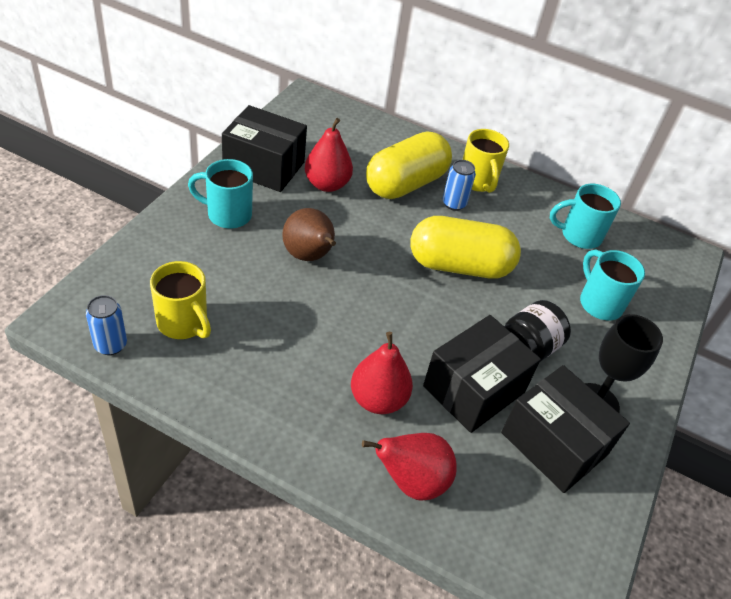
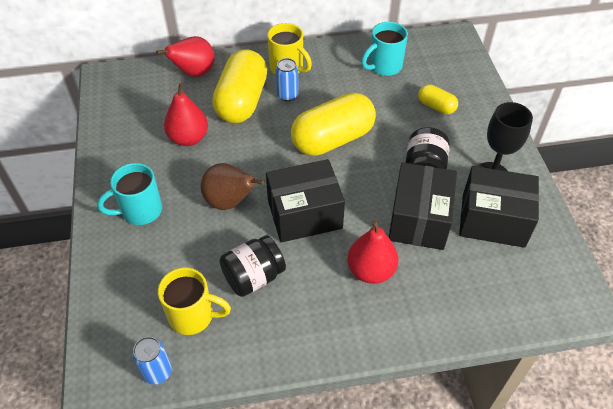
camera: 30 degrees left, 5 degrees up
black box [222,105,307,192] -> black box moved to [266,159,345,243]
red pear [362,433,457,501] -> red pear moved to [156,36,215,77]
turquoise mug [580,249,645,320] -> yellow capsule [418,84,458,114]
none -> black jar [220,235,286,297]

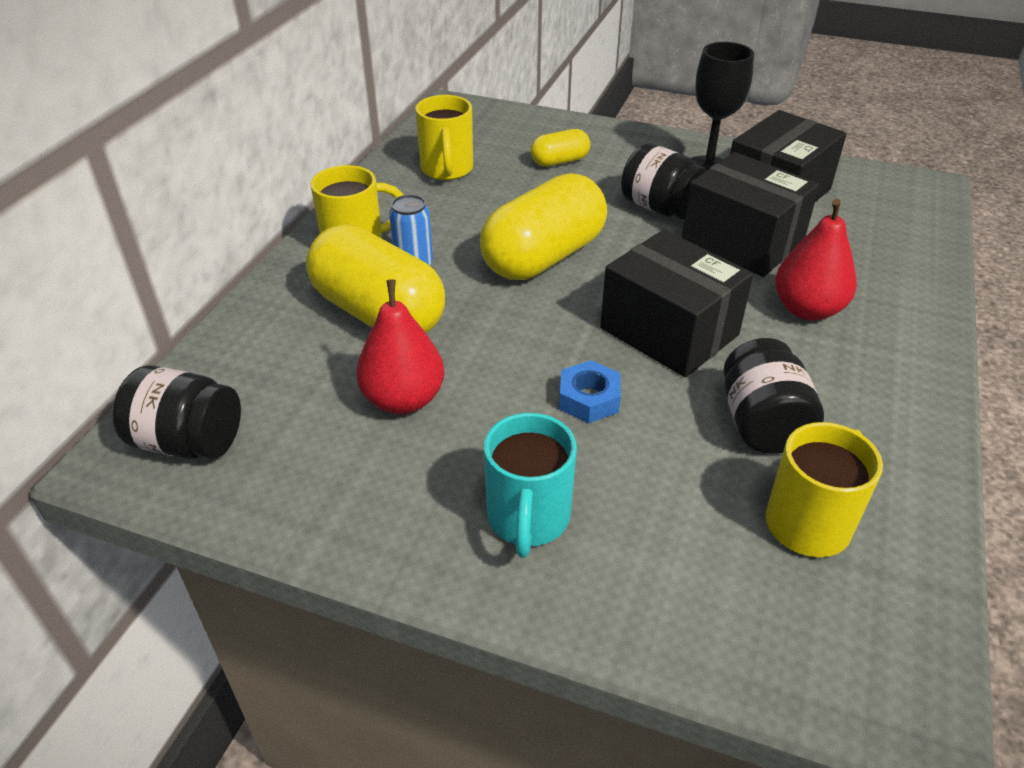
camera: 60 degrees left, 10 degrees down
blue can [132,337,172,384] -> none
red pear [156,36,215,77] -> none
brown pear [201,163,264,210] -> blue nut [559,360,621,423]
black box [266,159,345,243] -> black box turned 60 degrees counterclockwise [600,230,753,377]
yellow capsule [291,93,376,156] -> yellow capsule turned 45 degrees clockwise [480,173,607,280]
turquoise mug [361,22,408,76] -> yellow mug [415,95,473,180]
none -> black jar [112,365,241,459]

